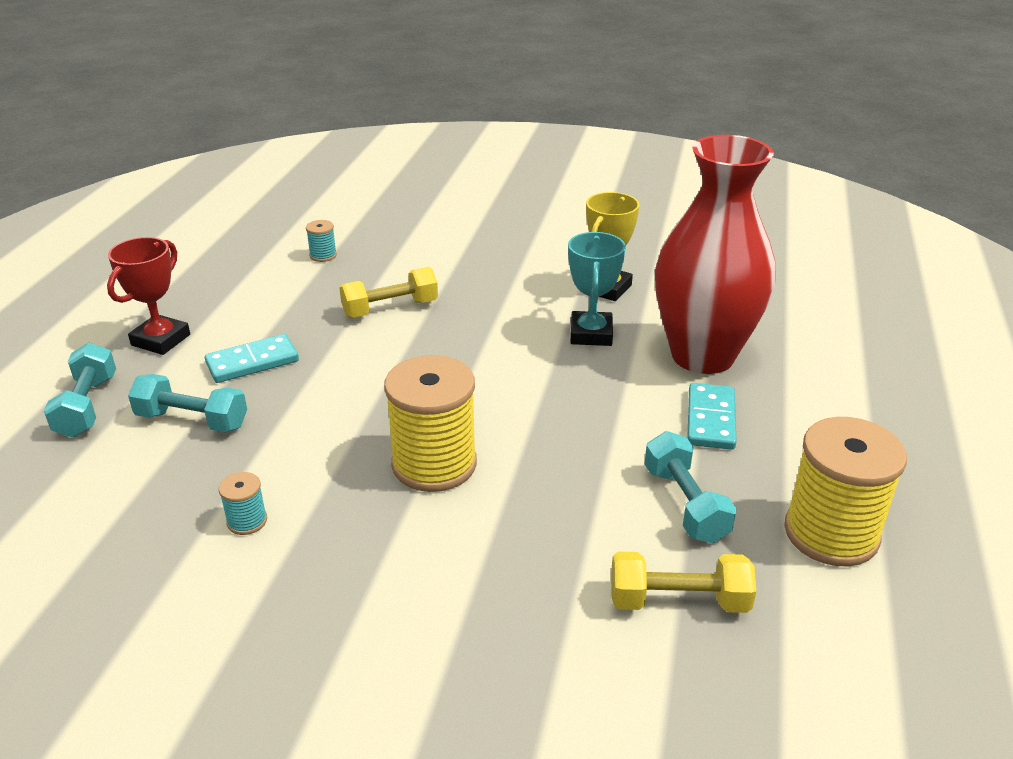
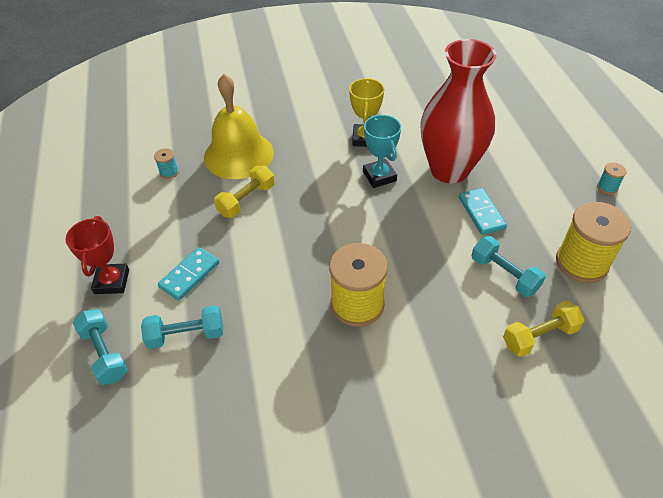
camera: 25 degrees left, 15 degrees up
turquoise spool [219,472,267,535] -> turquoise spool moved to [597,163,627,194]
none -> yellow bell [204,74,274,179]

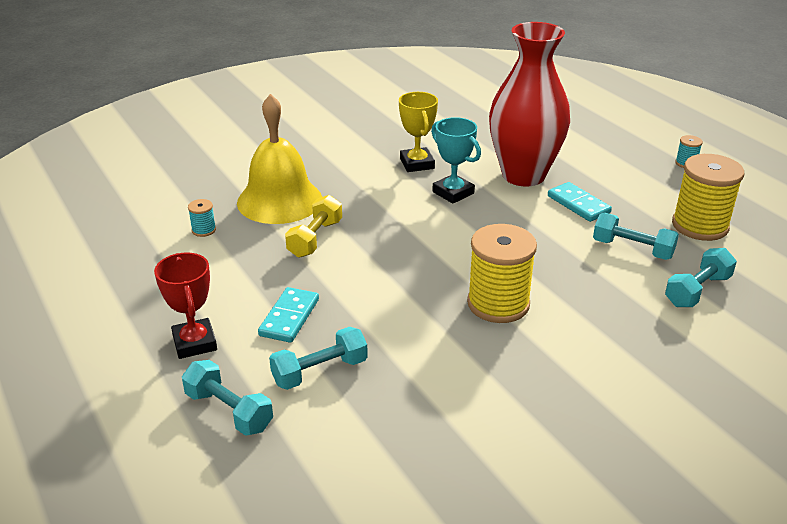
camera: 20 degrees left, 15 degrees down
yellow dumbbell [503,301,585,357] -> turquoise dumbbell [665,248,737,307]

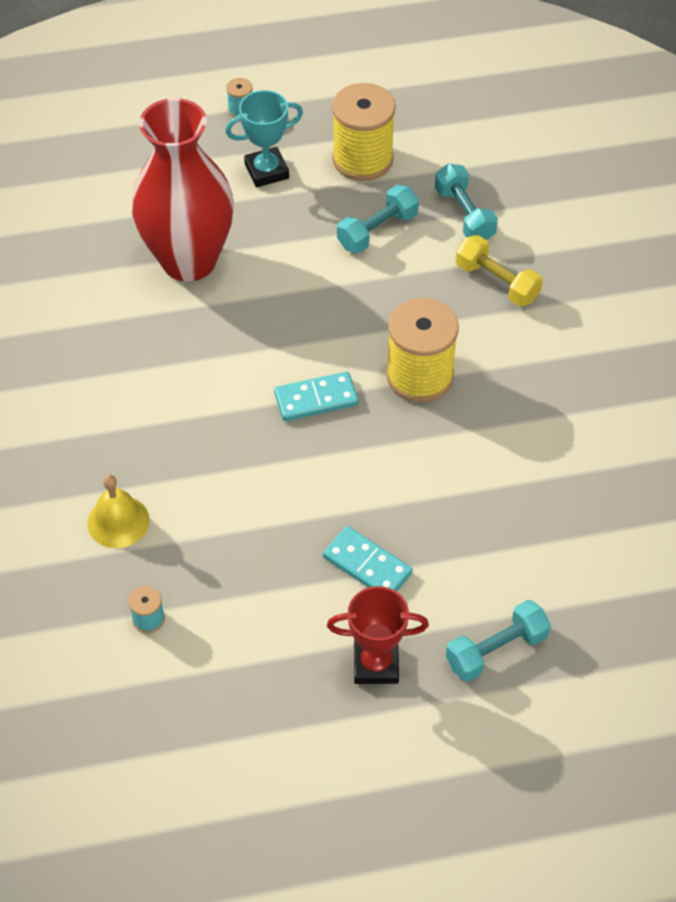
camera: 70 degrees left, 20 degrees up
yellow bell [237,94,322,224] -> yellow bell [88,475,149,548], size x0.53
turquoise dumbbell [269,327,368,390] -> none
yellow dumbbell [285,195,342,258] -> yellow dumbbell moved to [456,235,543,307]
yellow trophy [399,92,438,172] -> none
turquoise trophy [431,117,481,204] -> turquoise trophy moved to [225,90,303,187]
turquoise domino [548,182,612,222] -> turquoise domino moved to [274,372,358,421]

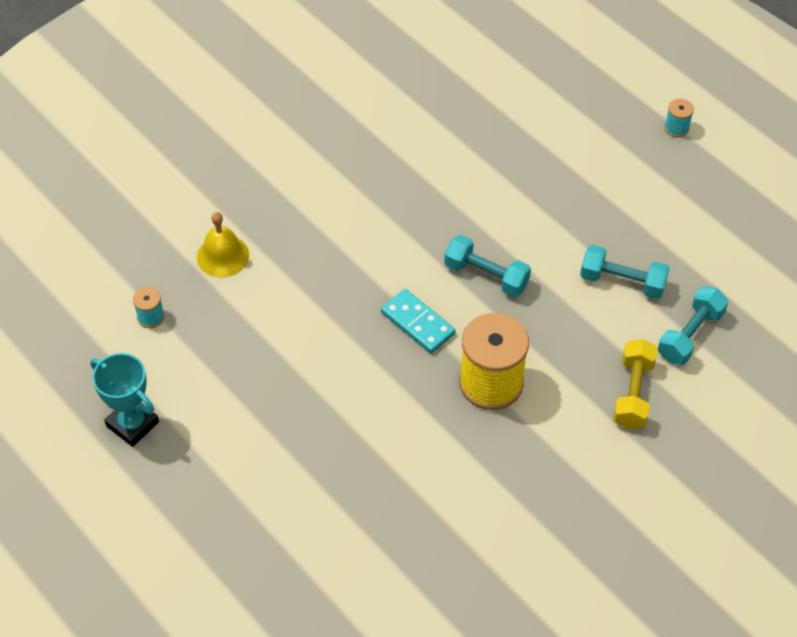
camera: 60 degrees right, 0 degrees up
red vase [131,98,234,282] -> none
turquoise trophy [225,90,303,187] -> turquoise trophy moved to [90,353,159,447]
turquoise domino [323,526,413,592] -> none
red trophy [327,586,429,684] -> none
yellow spool [332,83,396,181] -> none
turquoise dumbbell [446,600,551,682] -> turquoise dumbbell moved to [444,235,531,297]

